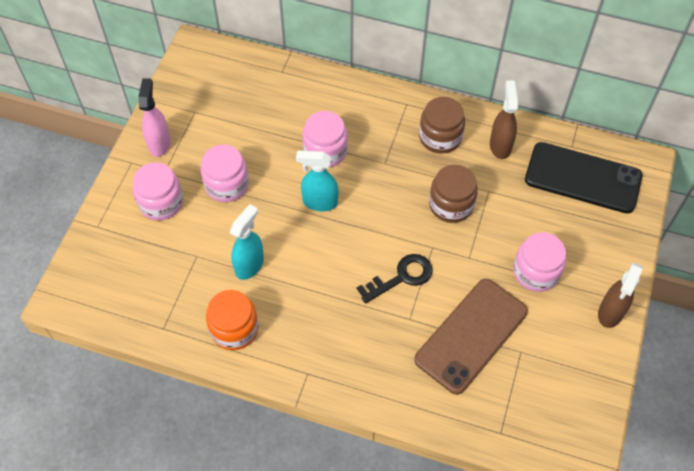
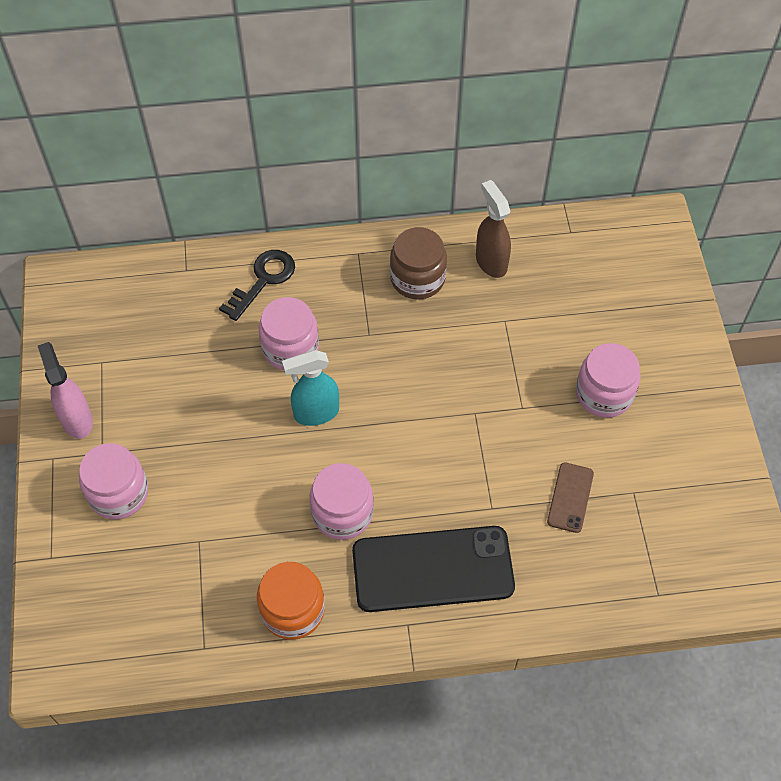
camera: 25 degrees left, 0 degrees up
pink jar [201,145,249,202] -> pink jar moved to [309,463,374,540]
turquoise spray bottle [230,204,264,280] -> none
black key [357,254,433,304] -> black key moved to [219,250,295,321]
brown phone [414,279,528,395] -> brown phone [547,462,594,533], size x0.47
brown jar [429,165,478,223] -> none
black phone [525,142,642,213] -> black phone moved to [352,526,515,612]
brown spray bottle [598,263,643,328] -> none

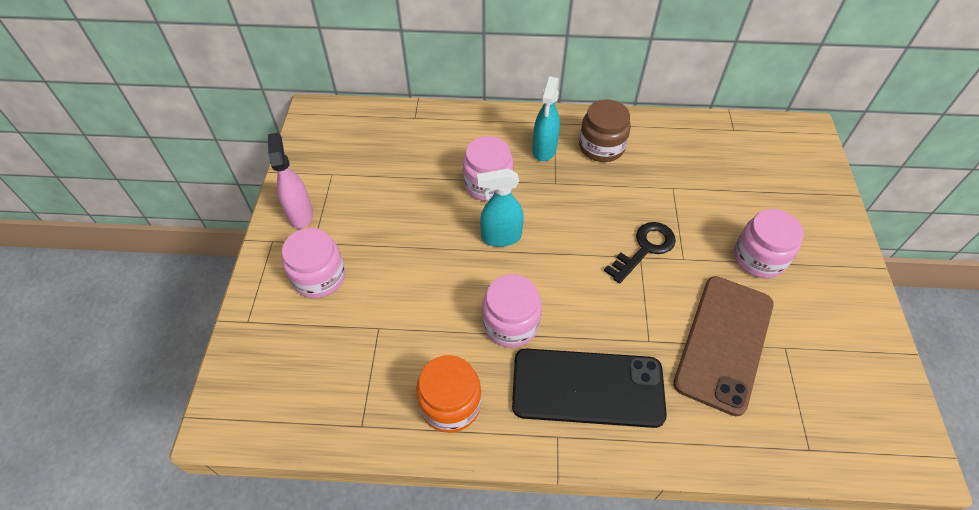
camera: 10 degrees right, 5 degrees down
black key [219,250,295,321] -> black key moved to [604,222,676,284]
brown spray bottle [476,180,511,278] -> none
brown phone [547,462,594,533] -> brown phone [673,276,774,416], size x2.12
none -> turquoise spray bottle [533,76,560,161]

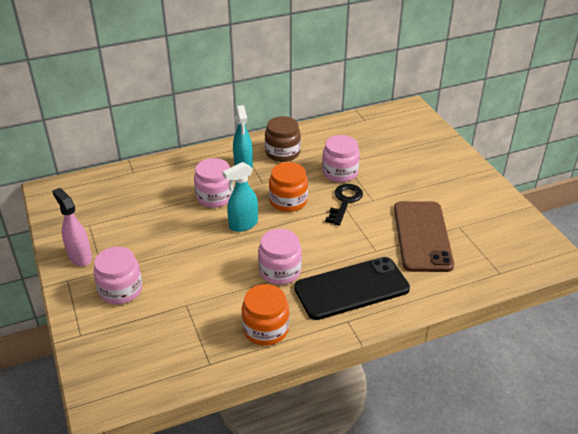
camera: 25 degrees left, 15 degrees down
pink jar [734,209,803,278] -> pink jar moved to [322,135,360,182]
none -> orange jar [269,162,308,212]

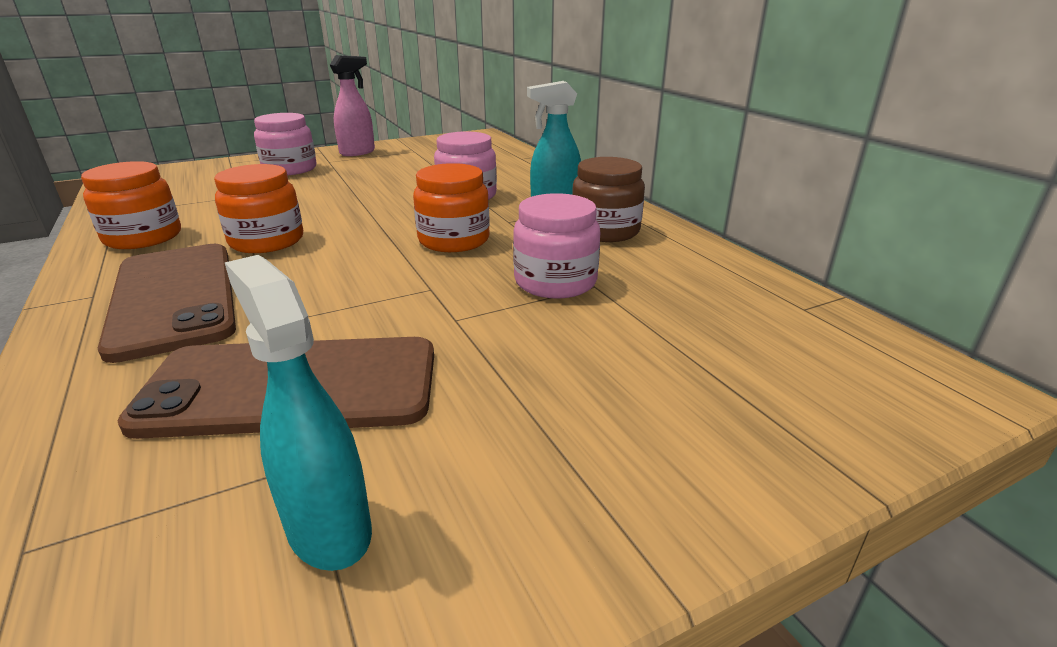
camera: 85 degrees right, 10 degrees down
turquoise spray bottle [222,162,258,232] -> turquoise spray bottle moved to [225,255,372,571]
pink jar [258,229,302,285] -> orange jar [214,164,303,253]
black phone [294,257,410,320] -> brown phone [98,244,236,363]
black key [325,184,363,226] -> none

